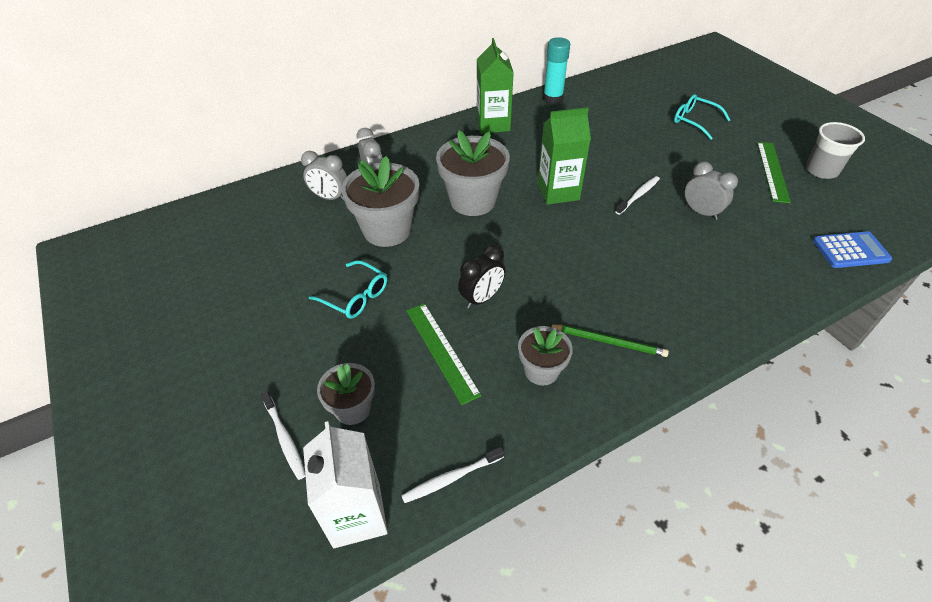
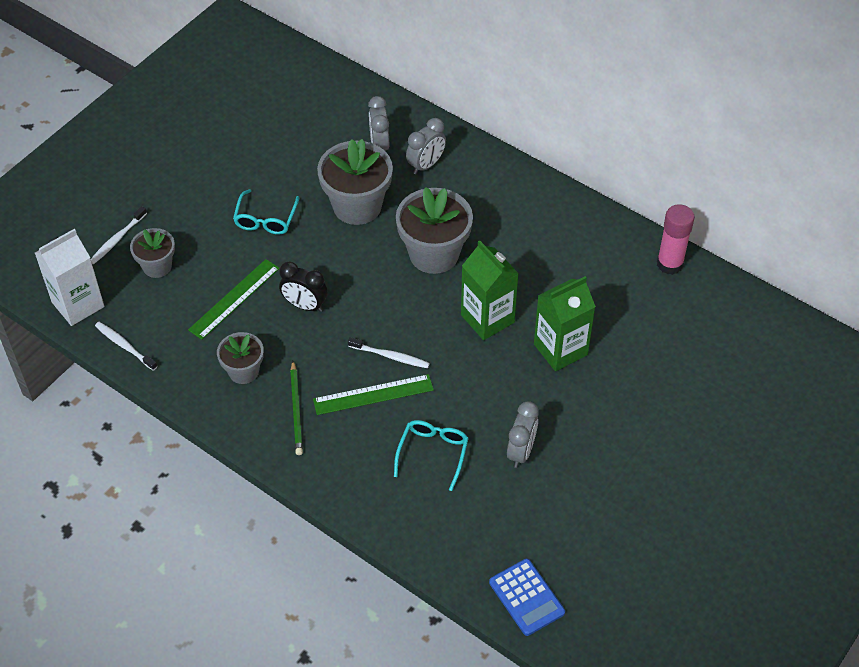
camera: 65 degrees right, 5 degrees up
green carton [477,38,514,133] -> green carton moved to [534,276,596,371]
turquoise glue stick [543,37,570,104] -> pink glue stick [657,204,695,275]
white toothbrush [615,176,660,215] -> white toothbrush moved to [348,337,430,368]
turquoise glasses [674,94,730,140] -> turquoise glasses moved to [394,420,469,491]
green ruler [757,142,791,203] -> green ruler moved to [313,374,434,415]
grey cup [806,122,865,179] -> none

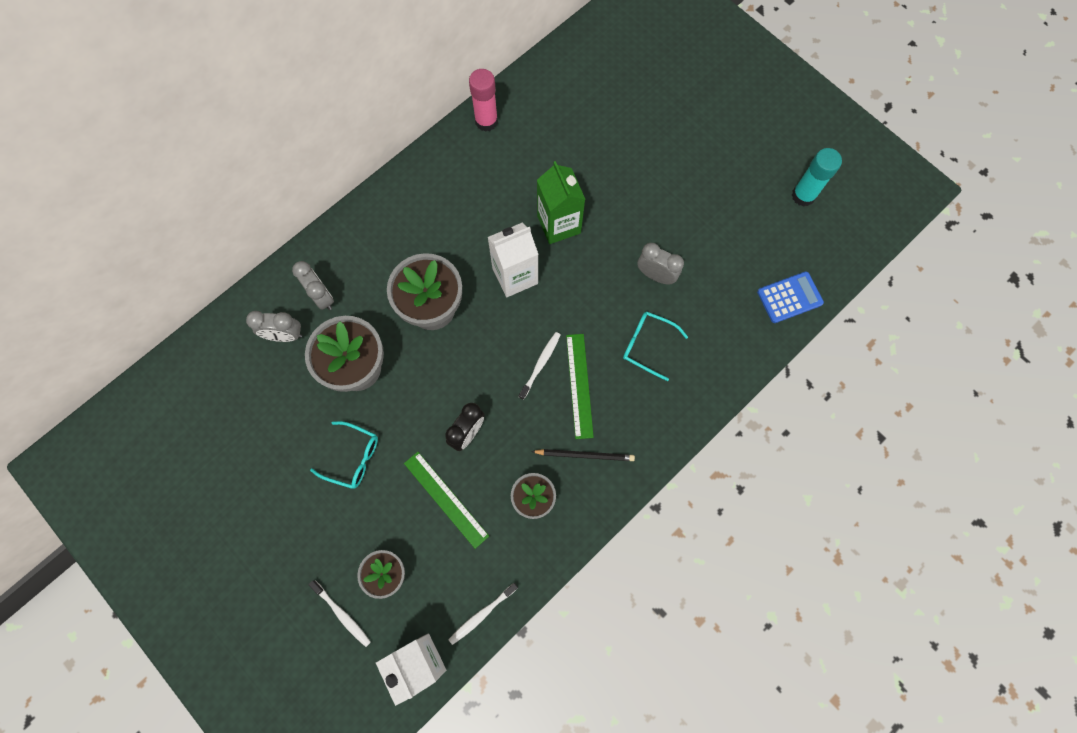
camera: 80 degrees left, 20 degrees up
green pencil [290,361,303,455] -> black pencil [531,449,635,461]
green carton [461,240,519,340] -> white carton [488,223,538,297]
none -> turquoise glue stick [792,148,842,207]

